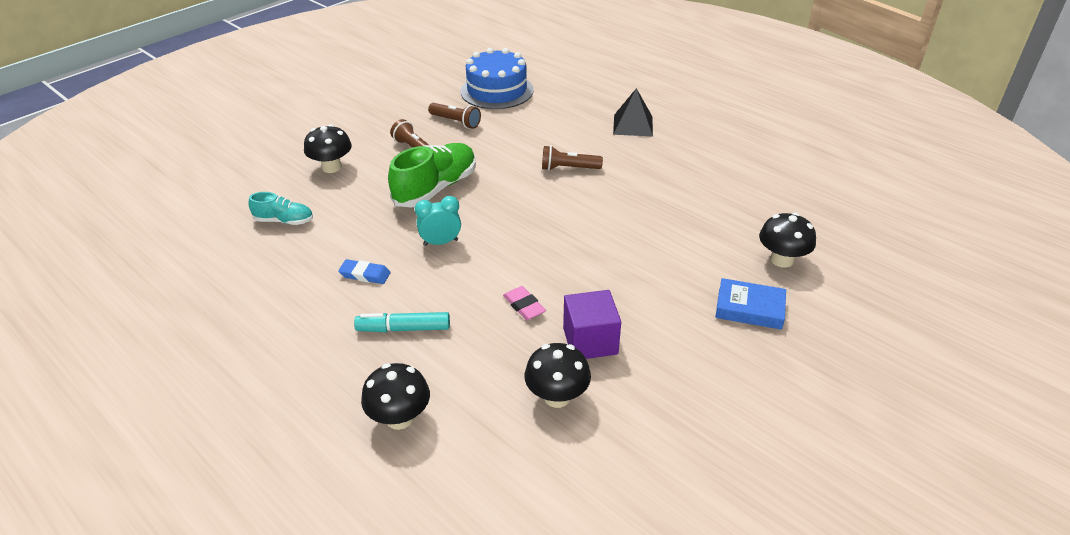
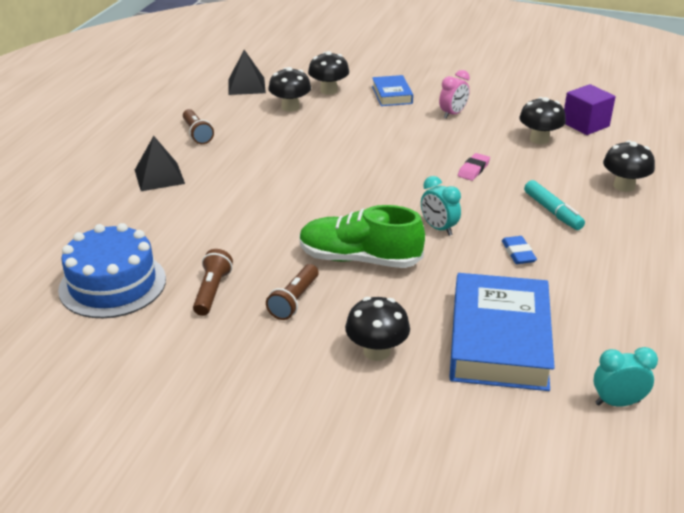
camera: 115 degrees left, 5 degrees down
turquoise shoe [248,192,313,225] -> blue book [449,273,555,391]
brown flashlight [542,145,603,171] -> brown flashlight moved to [183,109,214,144]
purple cube [563,290,621,359] -> purple cube moved to [564,84,616,135]
none -> black pyramid [228,50,266,95]
none -> black mushroom [268,67,311,112]
none -> pink clock [439,70,470,119]
none -> turquoise clock [593,347,658,407]

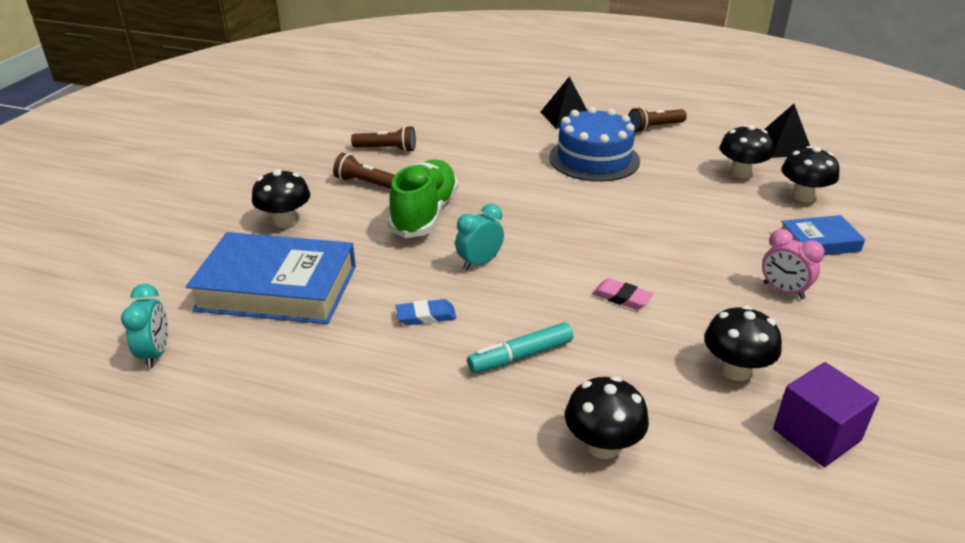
camera: 90 degrees right, 0 degrees up
blue cake [58,223,166,318] -> blue cake moved to [549,107,640,182]

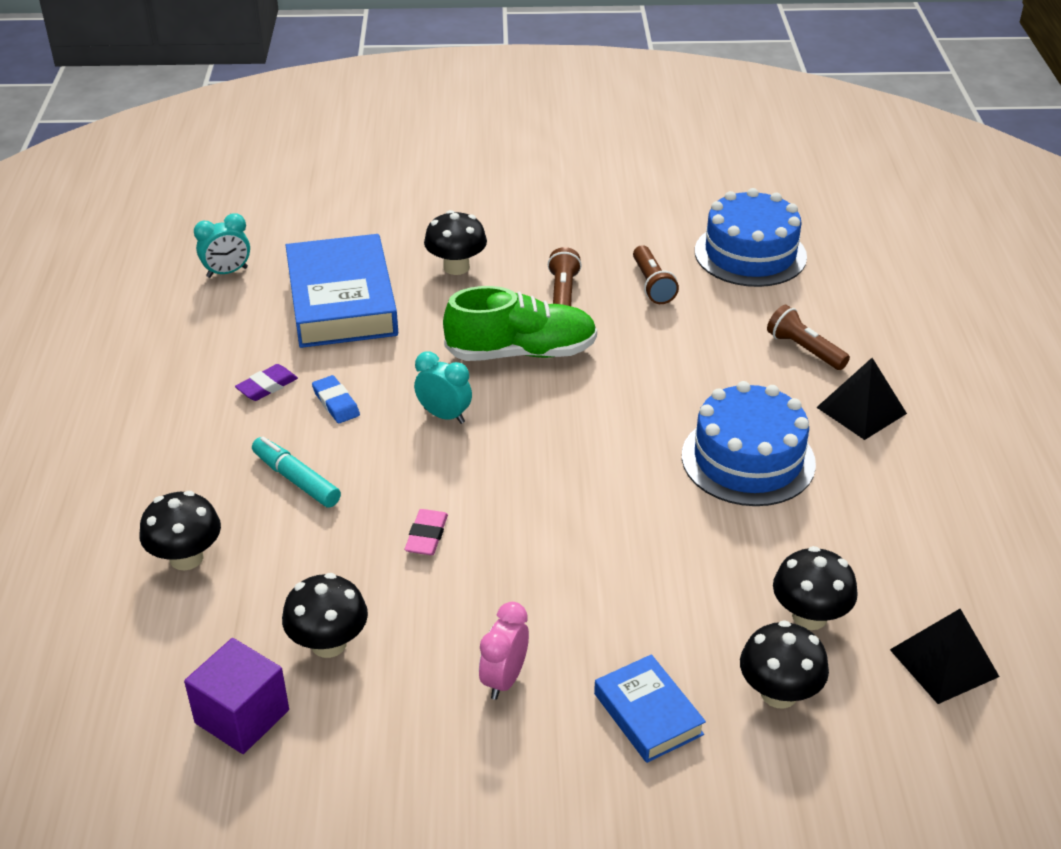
camera: 70 degrees right, 5 degrees up
brown flashlight [628,107,687,133] -> brown flashlight moved to [767,305,850,370]
none -> purple eraser [235,364,298,401]
none -> blue cake [695,188,807,287]

